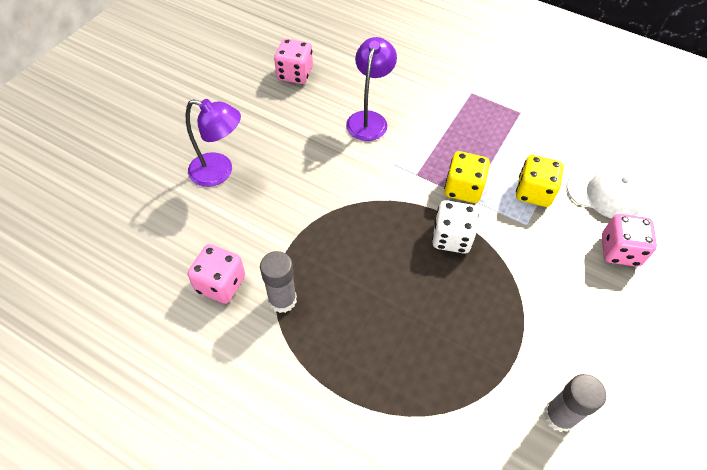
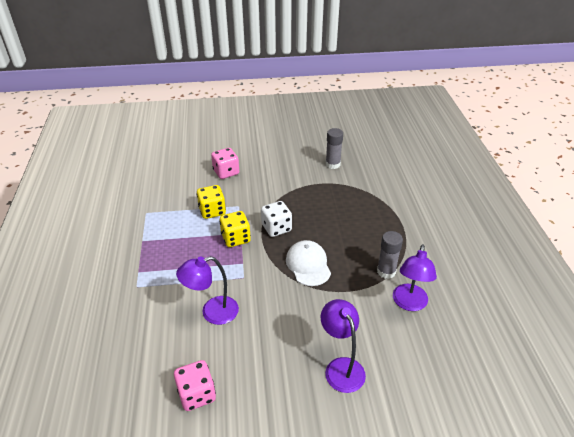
camera: 125 degrees left, 15 degrees down
pink dice [188,244,245,304] -> purple lamp [393,245,437,311]
white cap [567,169,645,218] -> white cap moved to [286,240,331,286]

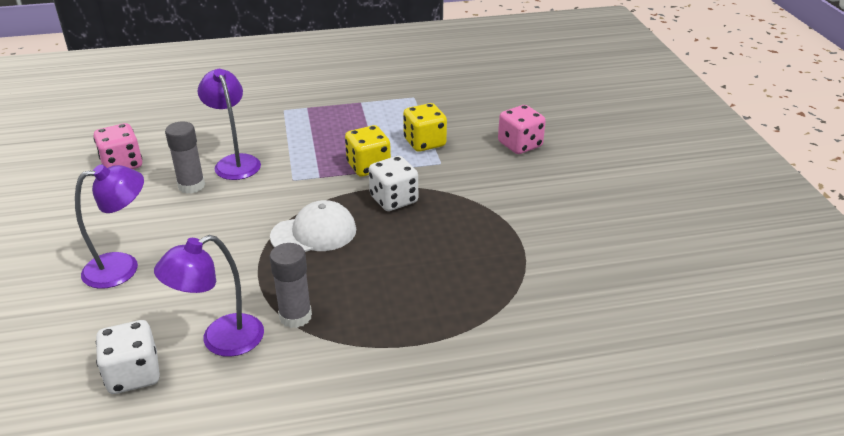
camera: 85 degrees right, 5 degrees down
grey glue stick [326,128,343,169] -> grey glue stick moved to [165,122,205,194]
purple lamp [393,245,437,311] -> purple lamp turned 45 degrees counterclockwise [154,235,264,357]
none -> white dice [96,320,160,394]

